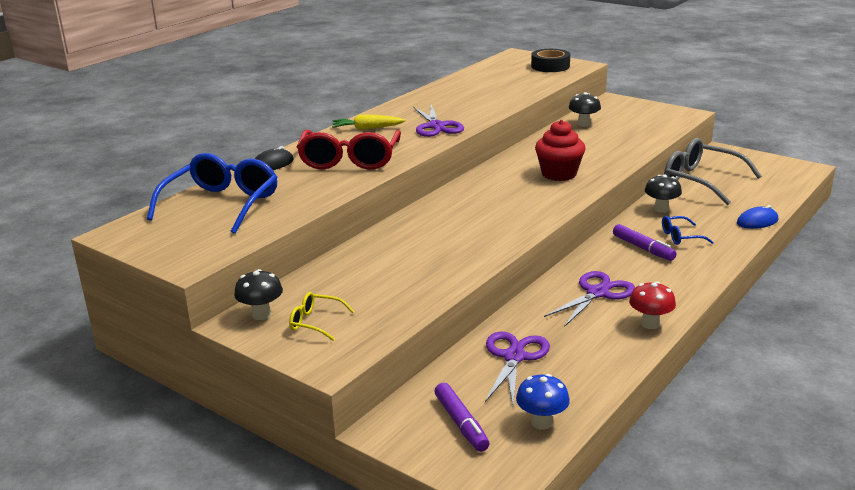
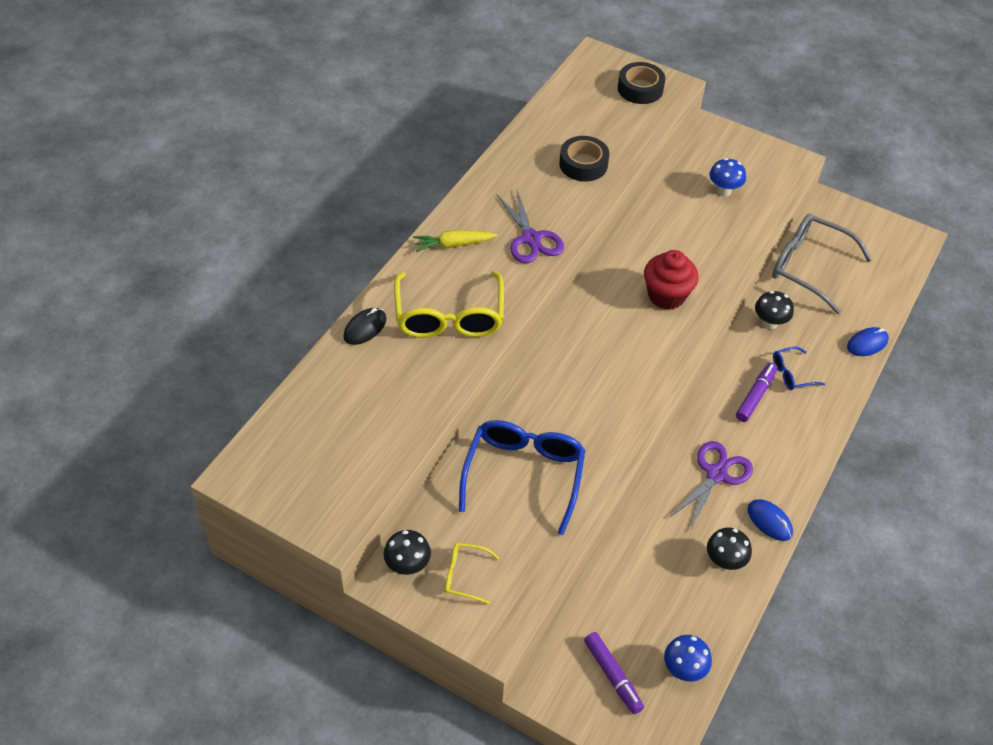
camera: 10 degrees left, 25 degrees up
blue glasses [147,153,278,234] -> blue glasses moved to [459,420,585,535]
red glasses [297,130,401,170] -> yellow glasses [394,271,504,338]
purple scissors [485,331,550,405] -> none
black mushroom [569,92,601,127] -> black mushroom moved to [707,528,752,570]
purple marker [613,224,676,261] -> purple marker turned 105 degrees counterclockwise [736,363,777,422]
red mushroom [629,281,676,329] -> blue mouse [747,499,793,541]
none -> black tape [559,136,609,182]
none -> blue mushroom [709,158,746,196]

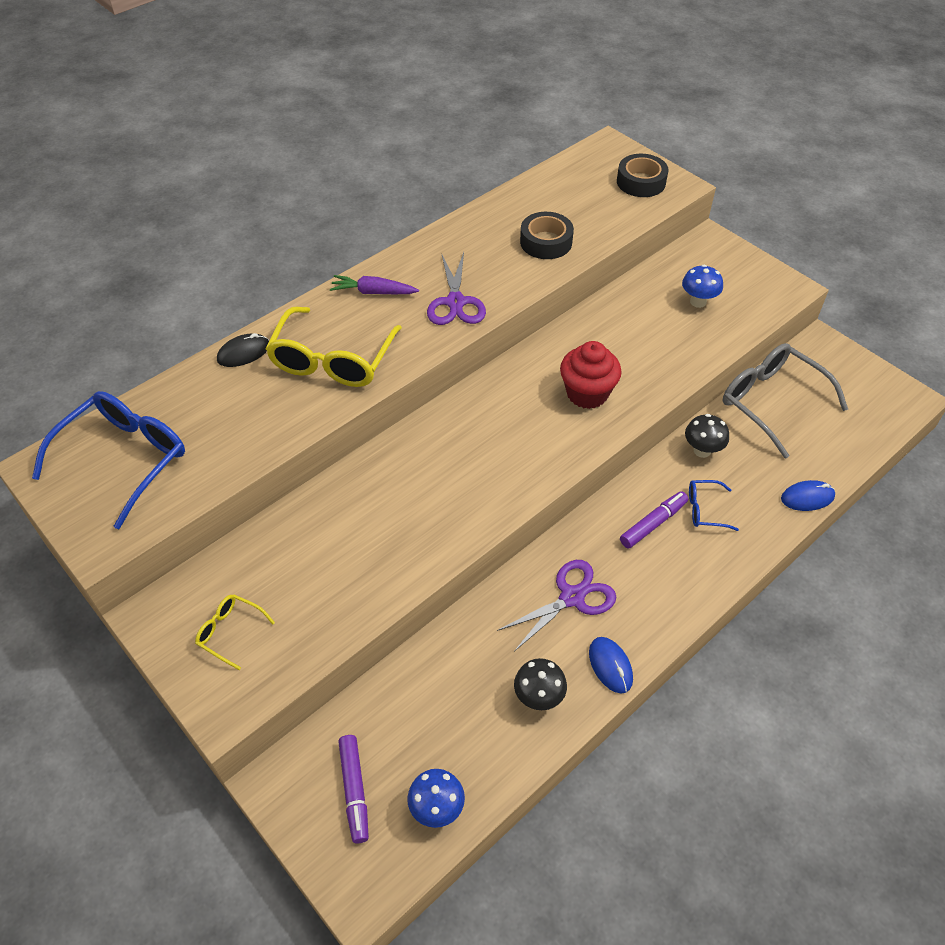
camera: 20 degrees right, 0 degrees up
black mushroom [383,530,431,575] -> none
yellow carrot [413,230,497,252] -> purple carrot [330,275,419,294]
blue glasses [459,420,585,535] -> blue glasses moved to [32,391,185,529]

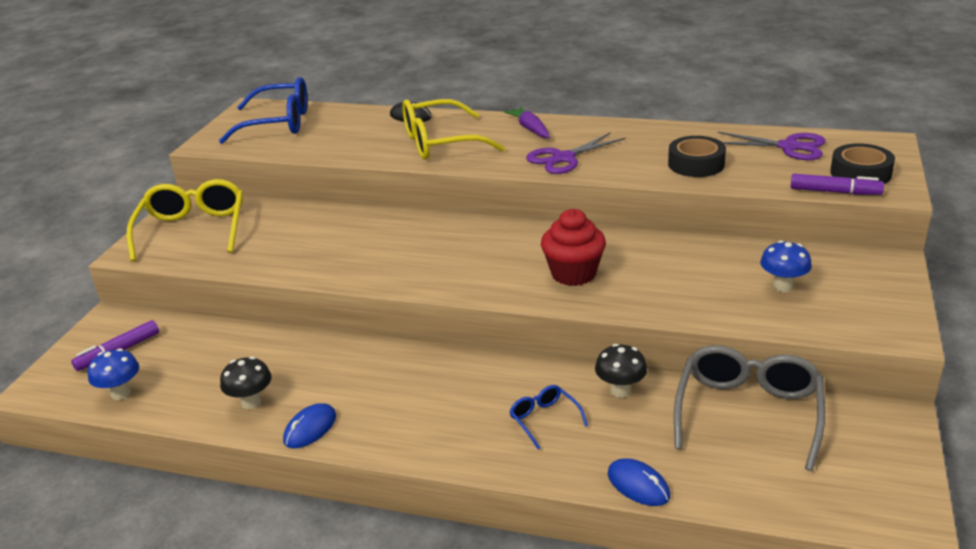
camera: 60 degrees right, 20 degrees down
yellow glasses [195,594,275,670] -> yellow glasses [126,179,243,262], size x2.10
purple scissors [497,560,616,652] -> purple scissors moved to [718,132,826,160]
purple marker [620,491,688,549] -> purple marker moved to [791,174,884,195]

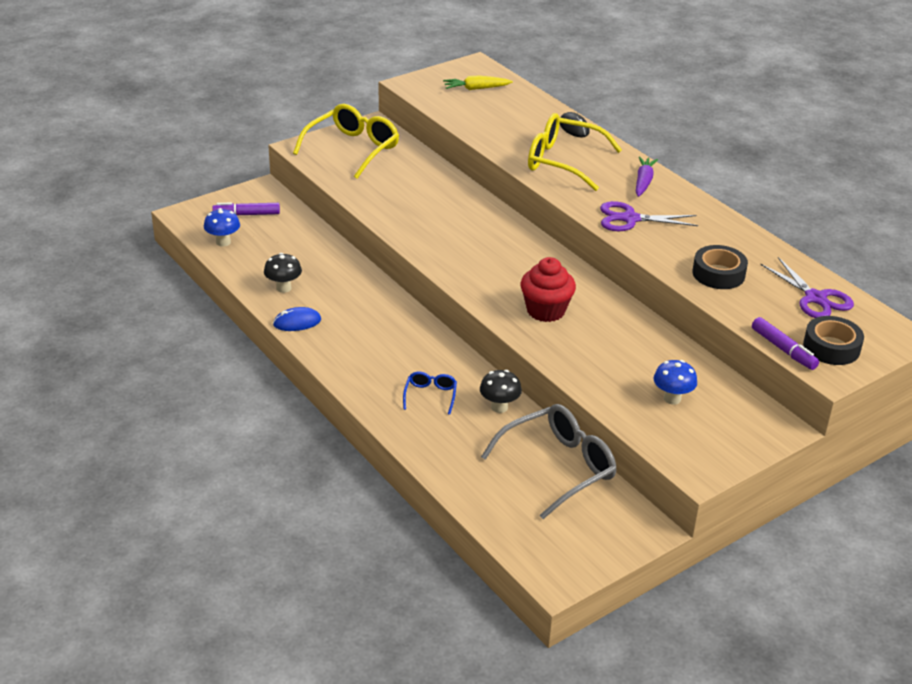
camera: 35 degrees right, 5 degrees up
blue glasses [219,77,308,144] -> yellow carrot [443,76,513,90]
blue mouse [608,458,670,506] -> none

